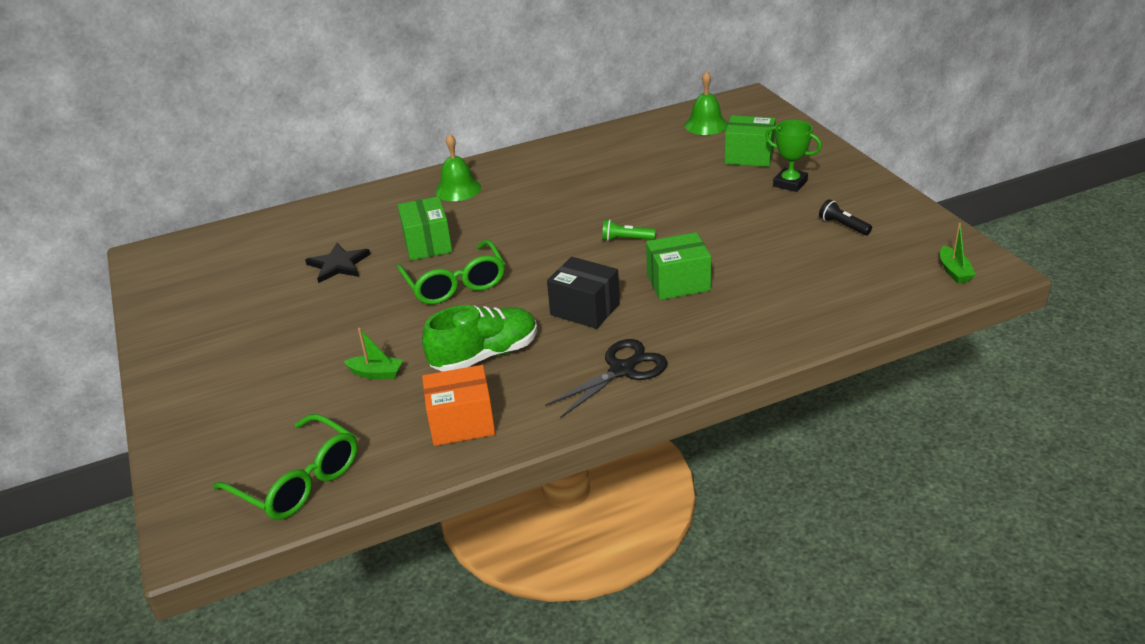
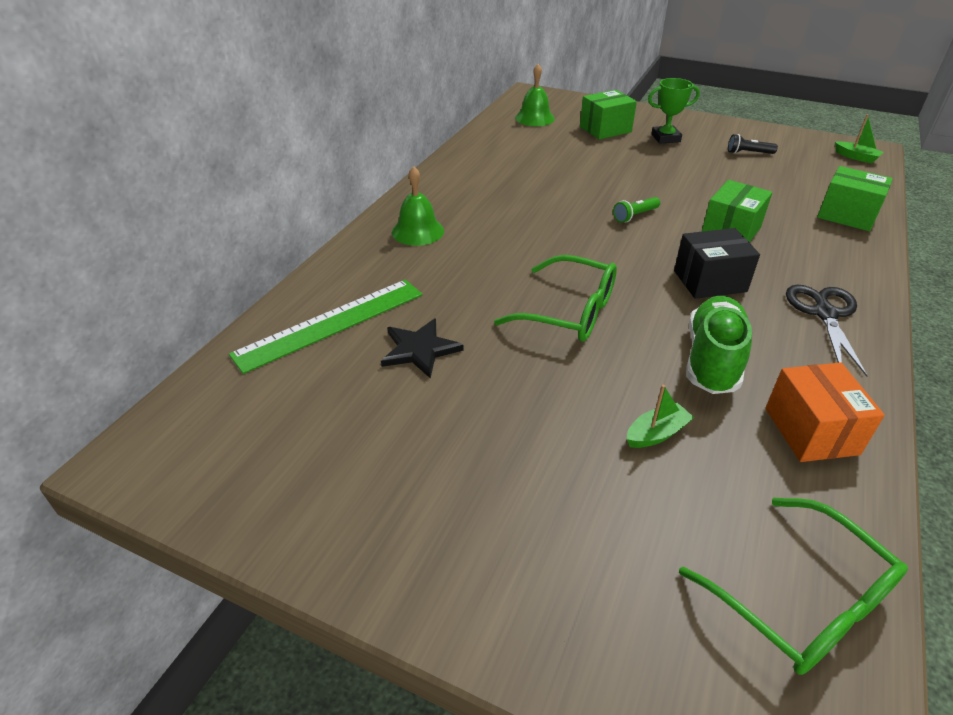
camera: 45 degrees left, 5 degrees up
green glasses [213,414,358,520] -> green glasses turned 60 degrees clockwise [679,498,908,675]
green box [398,196,452,261] -> green box moved to [817,166,893,231]
orange box [422,365,495,446] -> orange box turned 45 degrees counterclockwise [765,362,885,462]
none -> green ruler [229,280,423,374]

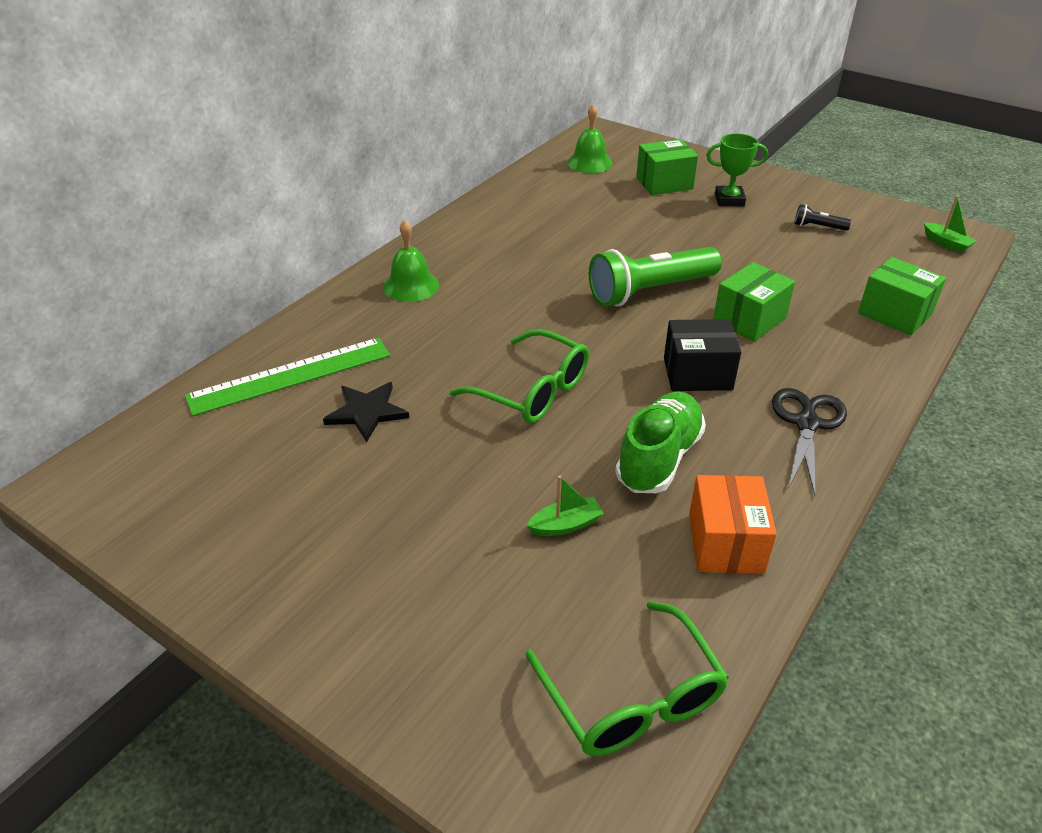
camera: 10 degrees right, 0 degrees up
green flashlight [613,197,660,223] -> green flashlight [589,247,722,306], size x2.31

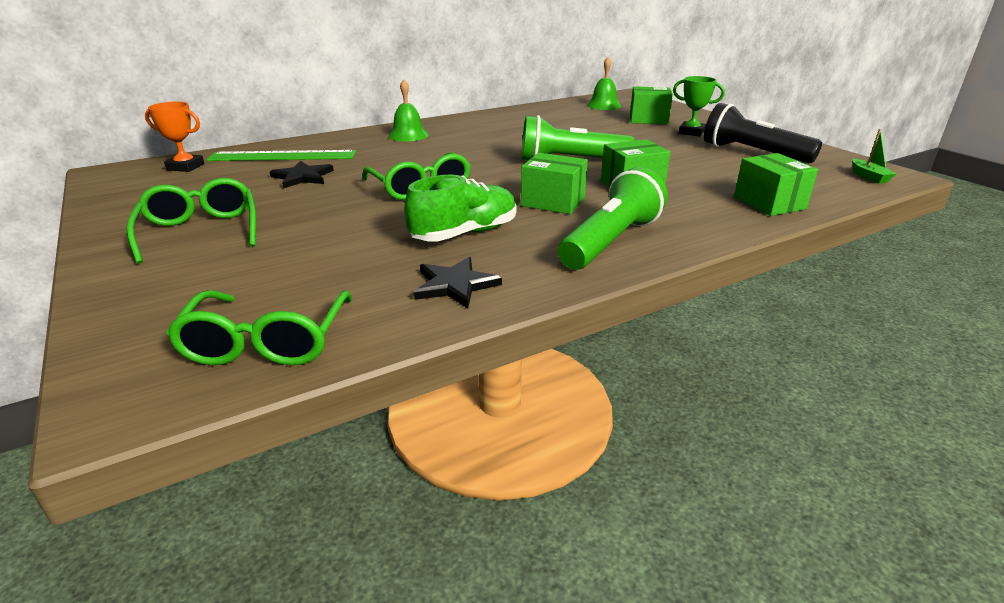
camera: 25 degrees right, 10 degrees down
green boat [526,475,604,536] -> none
black box [664,319,741,391] -> green box [521,153,588,214]
orange box [689,475,777,574] -> black star [414,257,502,309]
black scissors [772,388,847,495] -> green flashlight [558,167,668,270]
black flashlight [794,204,851,231] -> black flashlight [704,103,822,163], size x2.31
none -> green glasses [126,178,256,264]
none -> orange trophy [145,102,204,172]

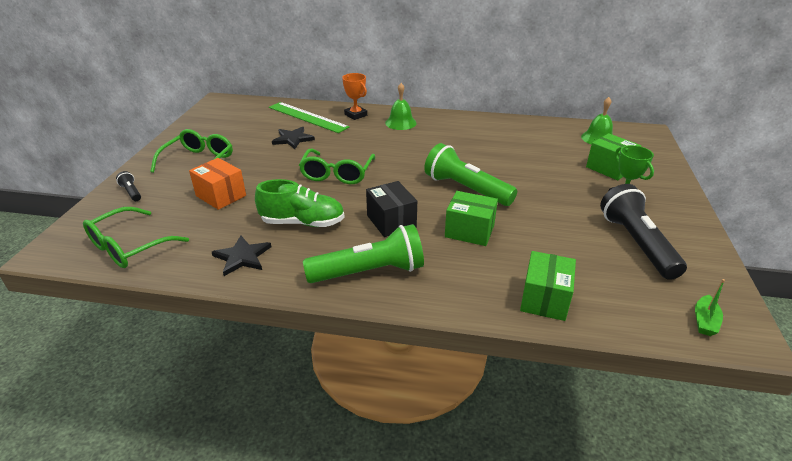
camera: 40 degrees right, 5 degrees up
orange trophy [145,102,204,172] -> orange trophy moved to [342,73,367,120]
green box [521,153,588,214] -> black box [366,181,417,237]
none -> black flashlight [116,171,141,201]
none -> orange box [189,158,246,210]

